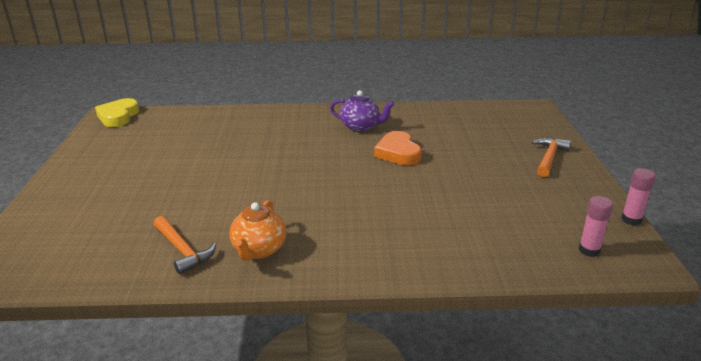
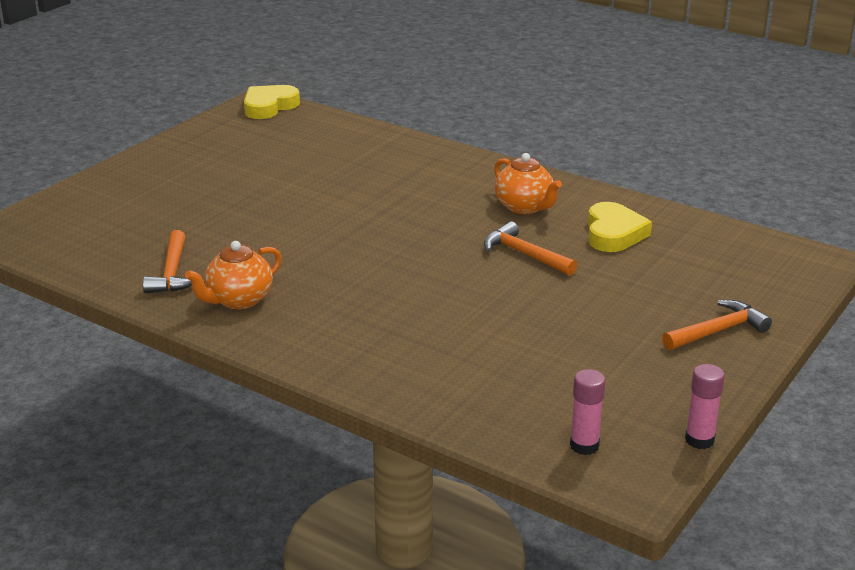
camera: 35 degrees right, 0 degrees up
purple teapot [330,90,395,132] -> orange teapot [494,153,562,214]
orange heart [374,131,422,166] -> orange hammer [484,221,577,276]
none -> yellow heart [588,202,652,252]

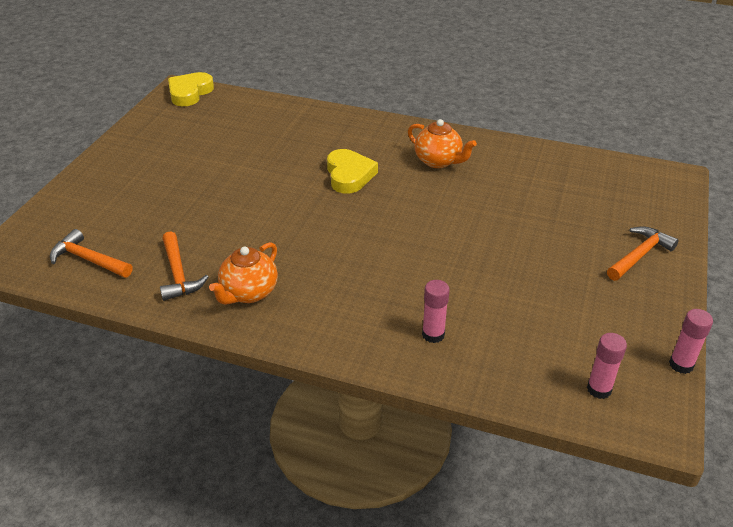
camera: 15 degrees left, 10 degrees up
orange hammer [484,221,577,276] -> orange hammer moved to [50,229,133,278]
yellow heart [588,202,652,252] -> yellow heart moved to [327,149,378,193]
none -> pink glue stick [422,280,450,343]

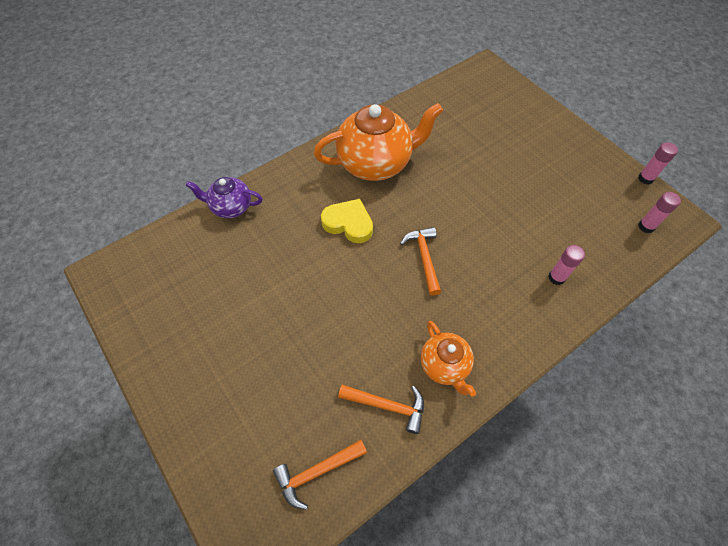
camera: 55 degrees left, 20 degrees up
yellow heart [168,72,214,106] -> none
orange teapot [408,119,477,168] -> orange teapot [314,103,443,181], size x1.84
orange hammer [607,226,679,281] -> orange hammer moved to [400,227,441,296]
none -> purple teapot [186,177,263,218]

